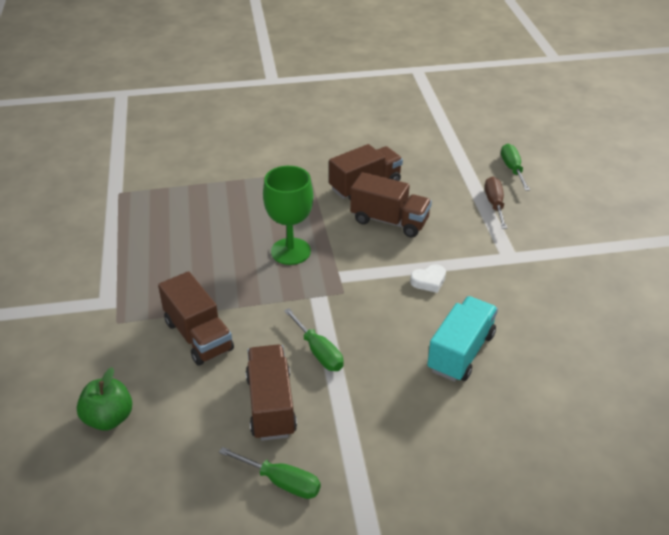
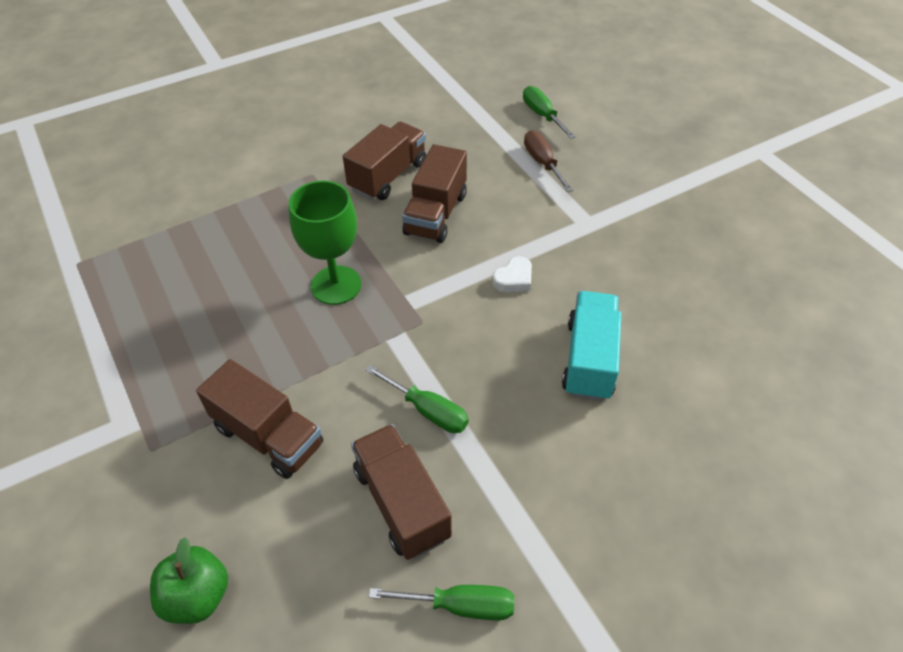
camera: 20 degrees left, 10 degrees up
brown truck [350,172,432,237] -> brown truck turned 105 degrees clockwise [402,144,467,243]

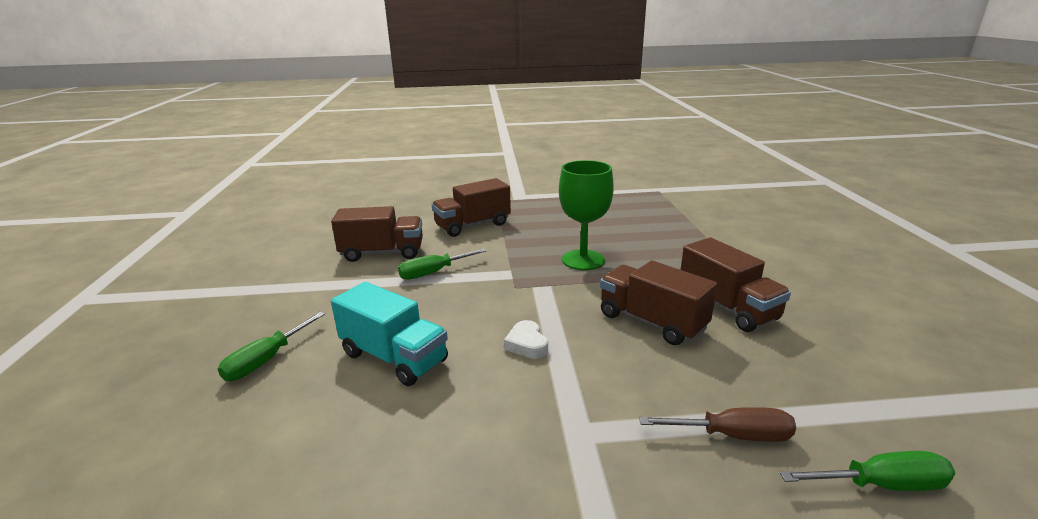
camera: 115 degrees right, 25 degrees down
green apple [150,537,228,624] -> none
green screwdriver [369,585,514,621] -> green screwdriver moved to [218,312,325,381]

